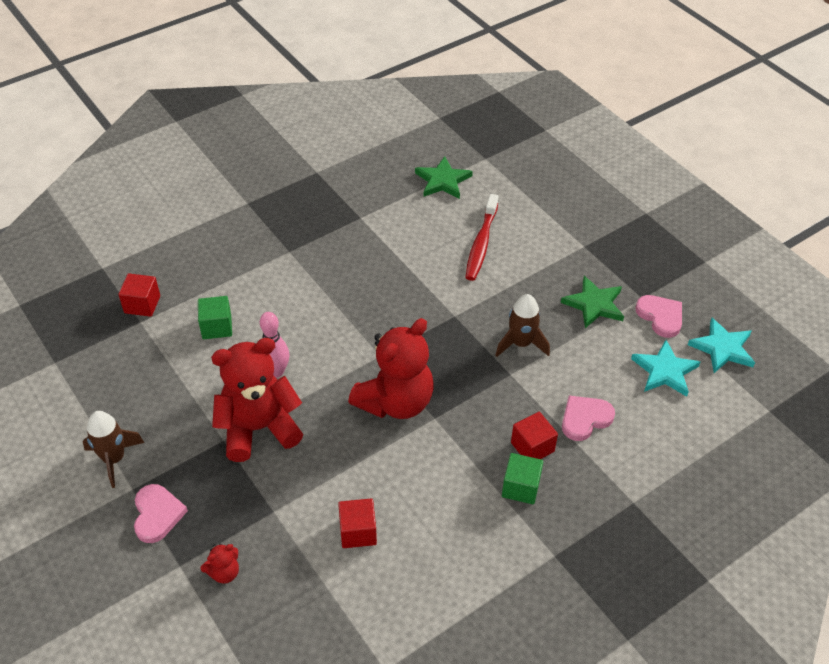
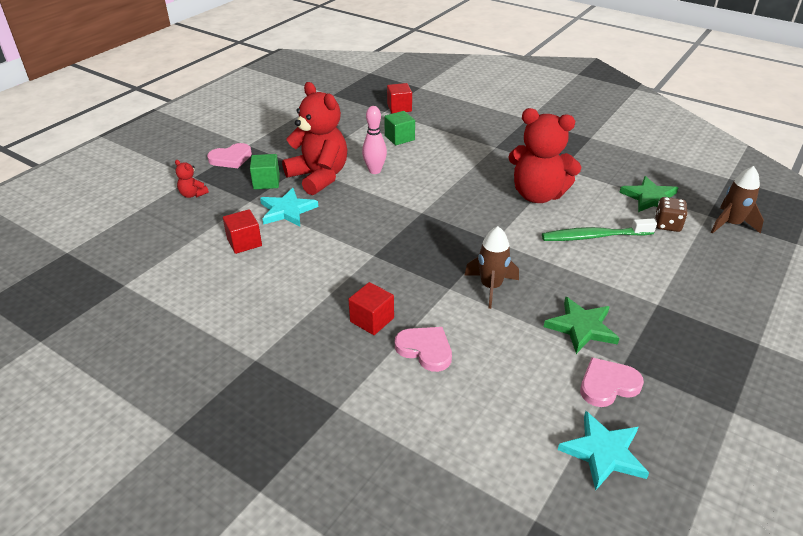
camera: 70 degrees right, 10 degrees down
brown rocket [83,411,144,488] -> brown rocket moved to [711,166,764,234]
red teddy bear [348,318,434,419] -> red teddy bear moved to [508,108,581,203]
red toothbrush [465,194,498,281] -> green toothbrush [542,218,657,241]
green cube [502,453,543,504] -> green cube moved to [250,154,280,189]
turquoise star [631,340,700,397] -> turquoise star moved to [260,188,318,226]
pink heart [635,295,682,338] -> pink heart turned 150 degrees counterclockwise [580,357,644,407]
none -> brown dice [655,197,688,232]

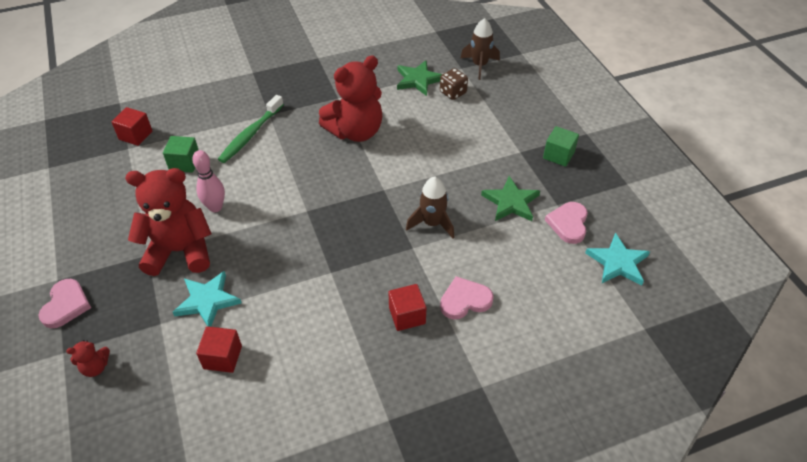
camera: 55 degrees left, 10 degrees up
green cube [250,154,280,189] -> green cube moved to [543,126,579,167]
green toothbrush [542,218,657,241] -> green toothbrush moved to [218,95,284,163]

